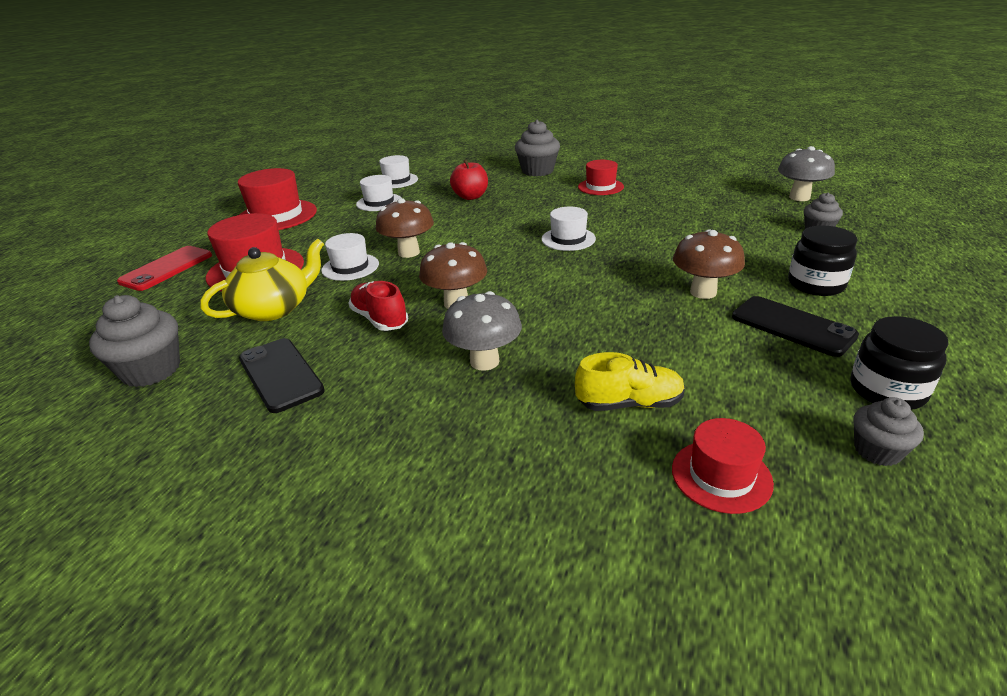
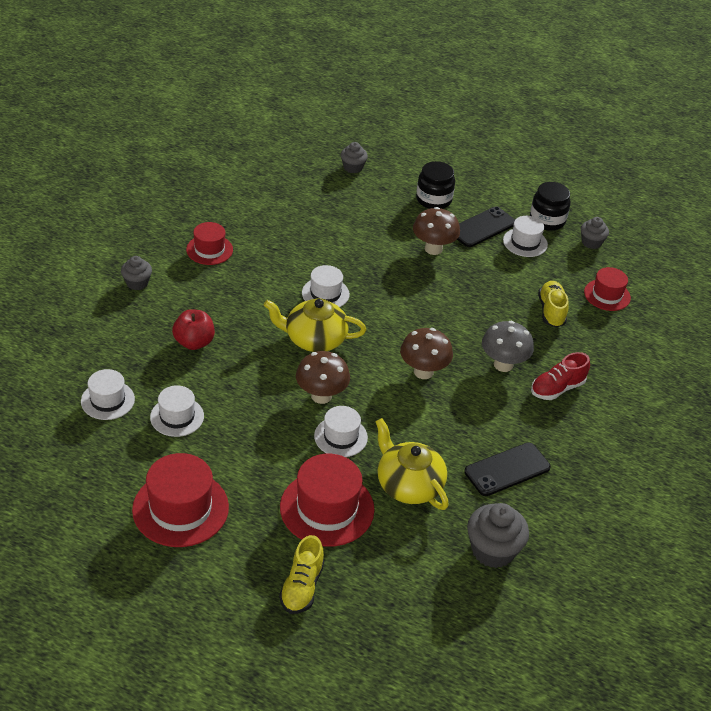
camera: 90 degrees left, 10 degrees up
red phone [117,246,212,291] -> yellow shoe [279,535,324,614]
red shoe [349,281,408,331] -> red shoe moved to [531,352,590,400]
grey cupcake [515,120,560,176] -> grey cupcake [121,256,152,290], size x0.60
grey mushroom [778,146,835,201] -> none
none -> yellow teapot [264,298,366,352]
none -> white hat [503,216,548,257]

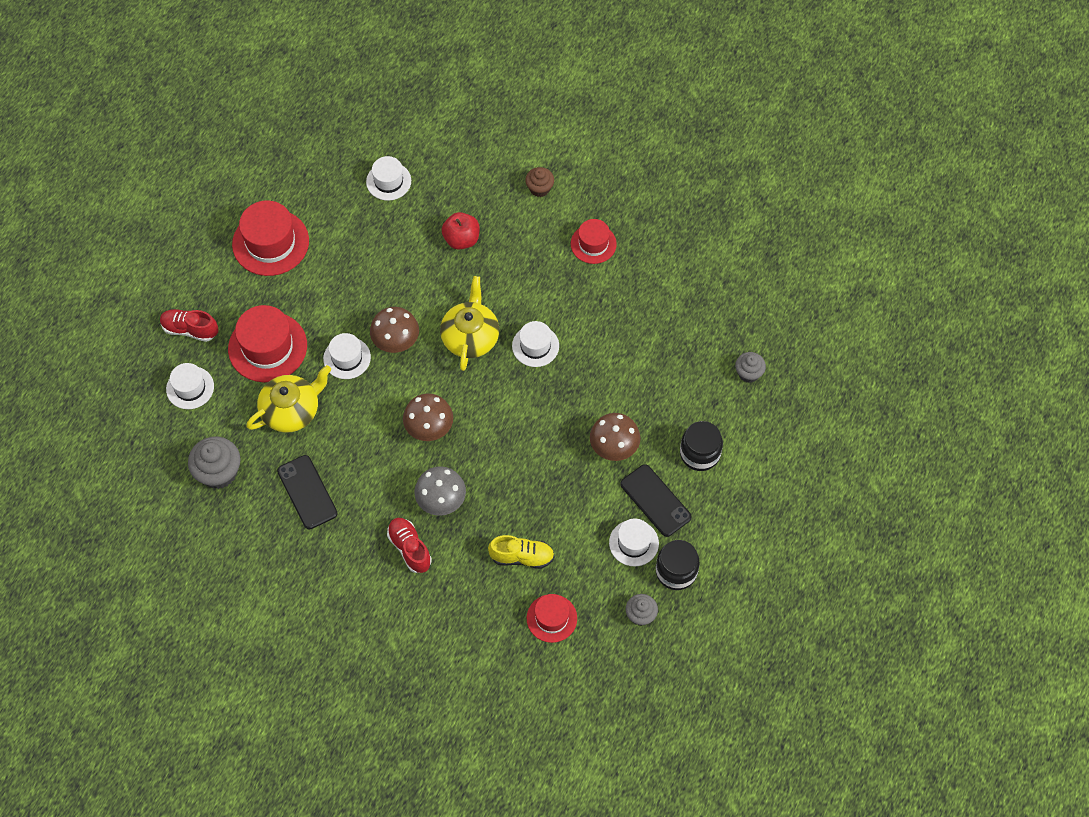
camera: 95 degrees right, 20 degrees up
grey cupcake [121,256,152,290] -> brown cupcake [525,167,554,197]
white hat [150,385,204,437] -> white hat moved to [166,363,214,409]
yellow shoe [279,535,324,614] -> red shoe [160,309,219,342]

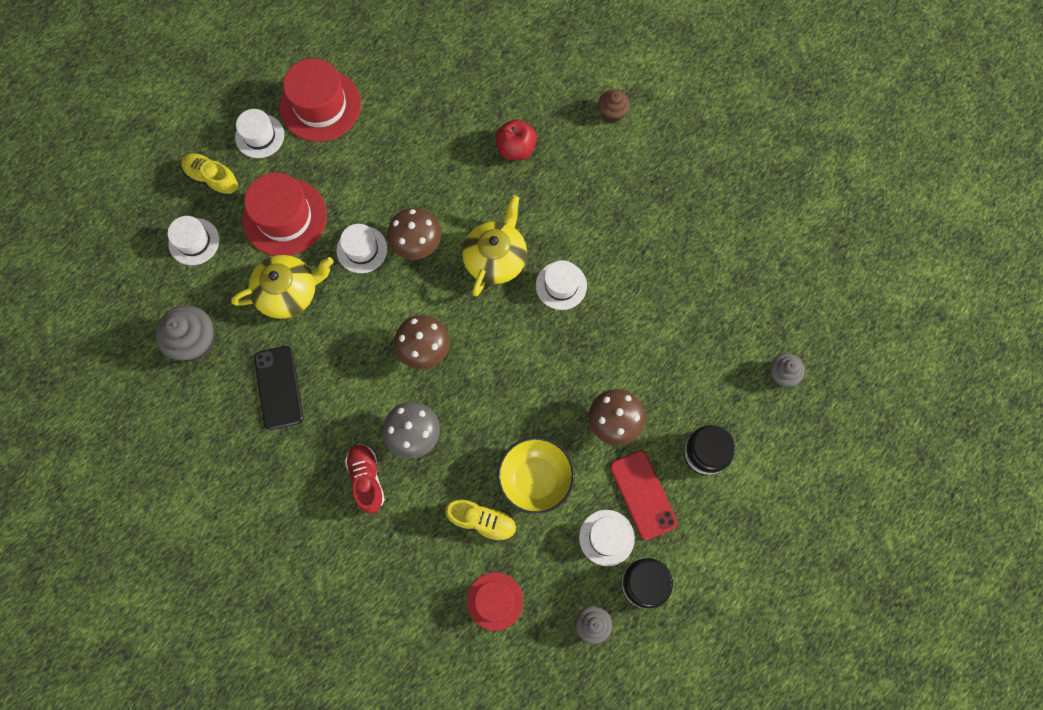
camera: 15 degrees right, 10 degrees up
red shoe [160,309,219,342] -> yellow shoe [181,153,238,197]
white hat [366,156,411,201] -> white hat moved to [235,109,284,158]
red hat [571,219,617,264] -> none
black phone [621,464,691,537] -> red phone [610,450,678,540]
none -> yellow bowl [497,437,575,514]

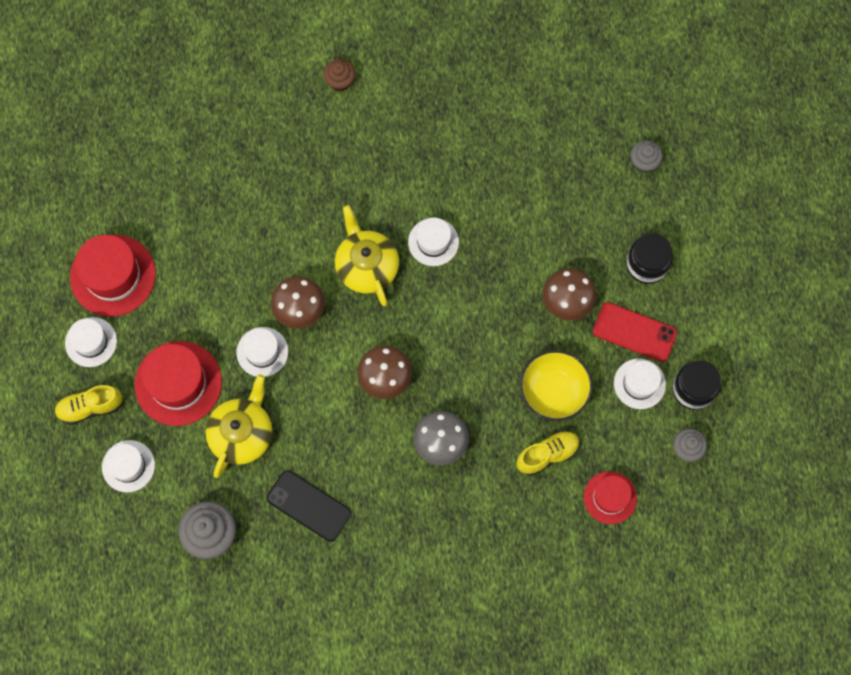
camera: 45 degrees left, 0 degrees up
red shoe [345,444,385,514] -> none
red apple [495,119,537,160] -> none

